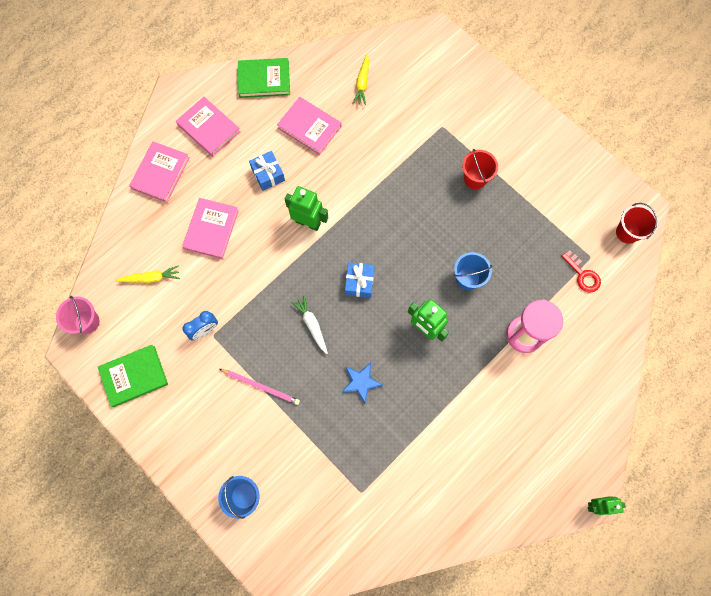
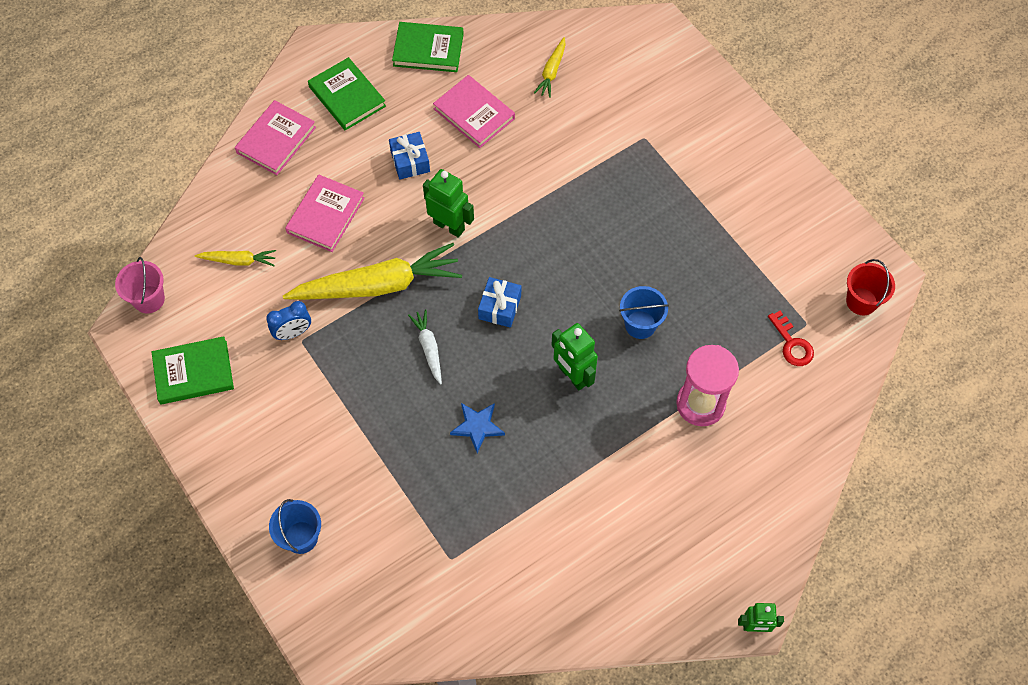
camera: 10 degrees right, 10 degrees down
pink book [176,97,241,157] -> green book [308,57,386,131]
pink pencil [219,369,300,405] -> none
red bucket [462,149,498,189] -> none
none -> yellow carrot [283,243,462,300]

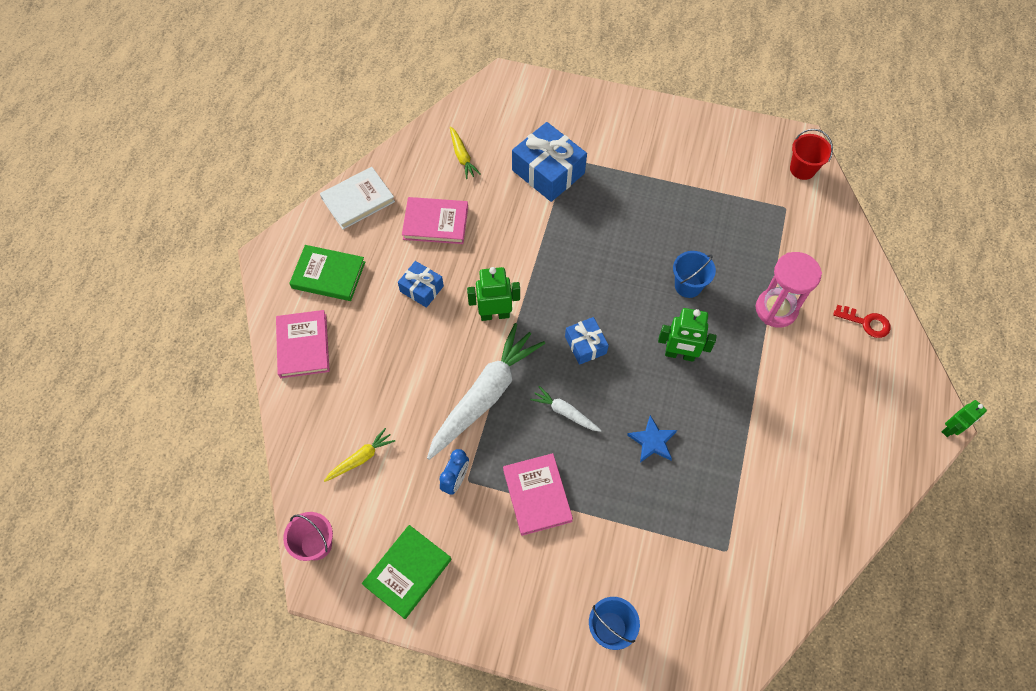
camera: 40 degrees left, 0 degrees up
yellow carrot [283,243,462,300] -> white carrot [427,323,545,460]
pink book [285,175,365,252] -> pink book moved to [503,453,573,536]
green book [392,22,464,72] -> white book [320,167,395,229]
red key [768,311,814,366] -> red key moved to [833,305,891,338]
none -> blue gift [512,122,587,202]

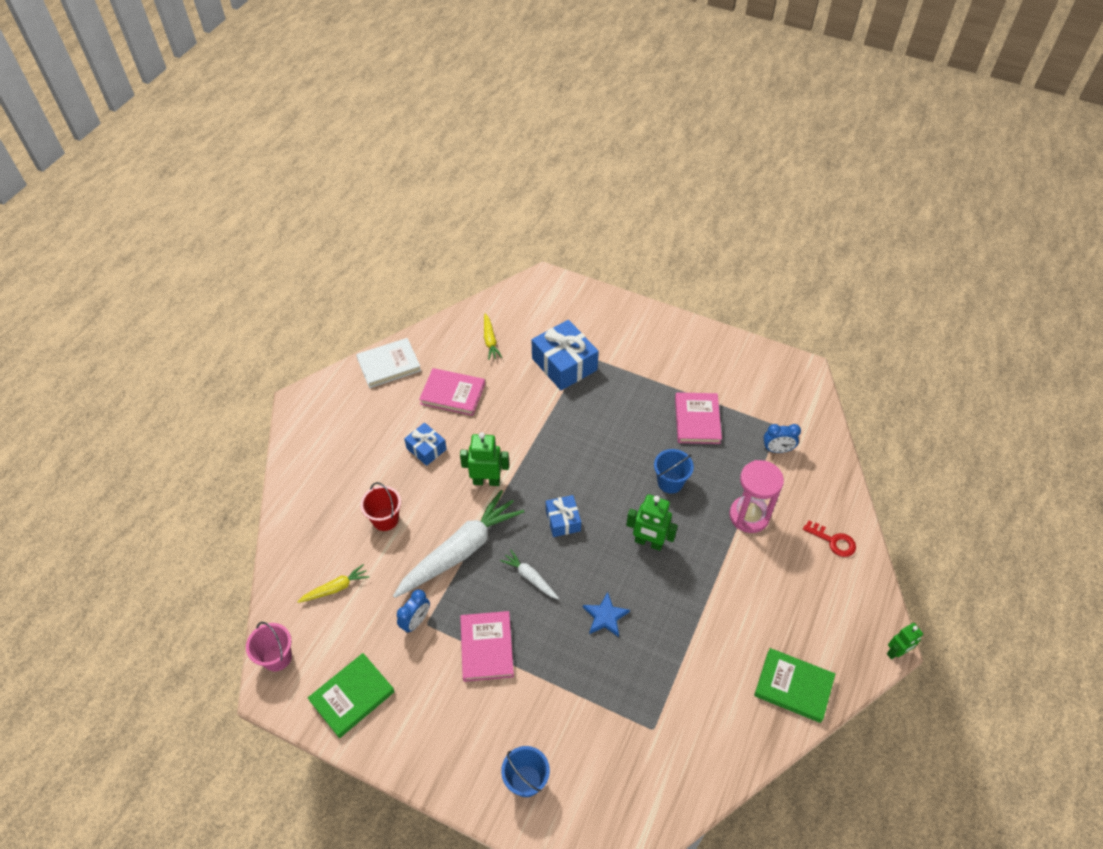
camera: 10 degrees right, 10 degrees down
pink book [276,310,330,378] -> pink book moved to [675,392,722,444]
green book [289,245,365,301] -> green book moved to [754,648,835,723]
red bucket [790,129,833,180] -> red bucket moved to [360,482,401,531]
none -> blue clock [764,424,801,453]

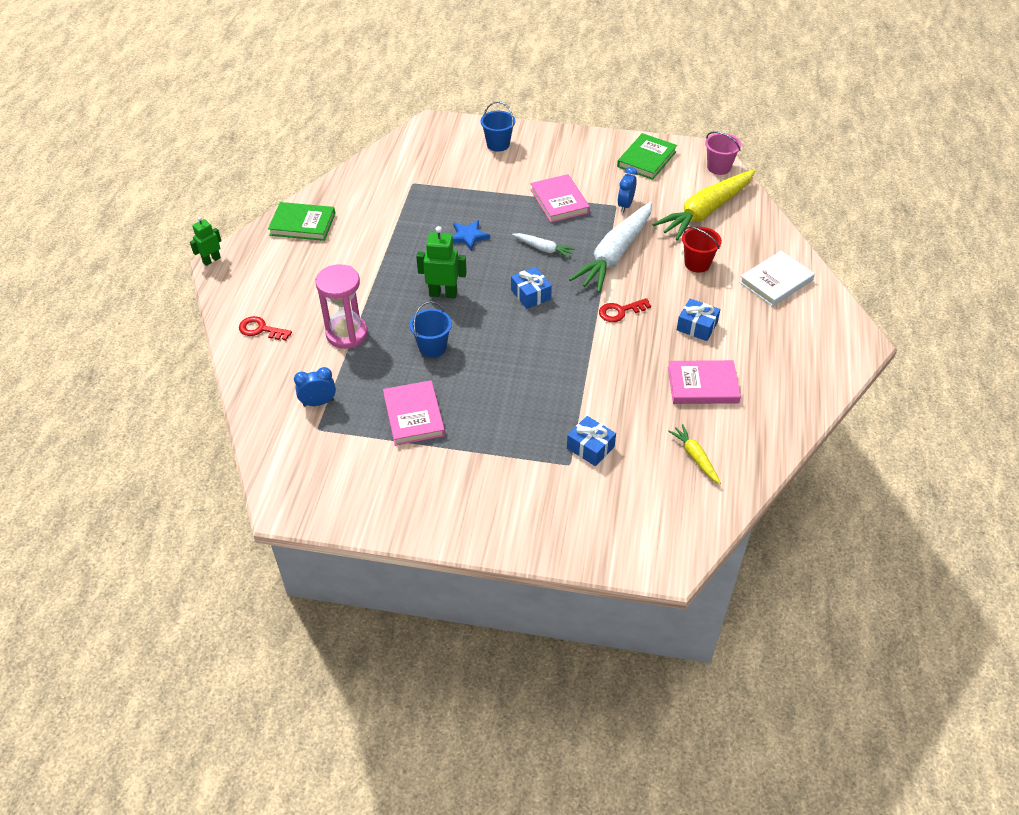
camera: 165 degrees right, 5 degrees down
yellow carrot [297,564,369,603] -> yellow carrot [652,170,755,241], size x2.17
white book [356,338,421,388] -> white book moved to [739,251,815,306]
green robot [460,432,509,486] -> red key [599,298,651,322]
blue gift [532,320,599,390] -> blue gift [567,416,616,466], size x0.56

